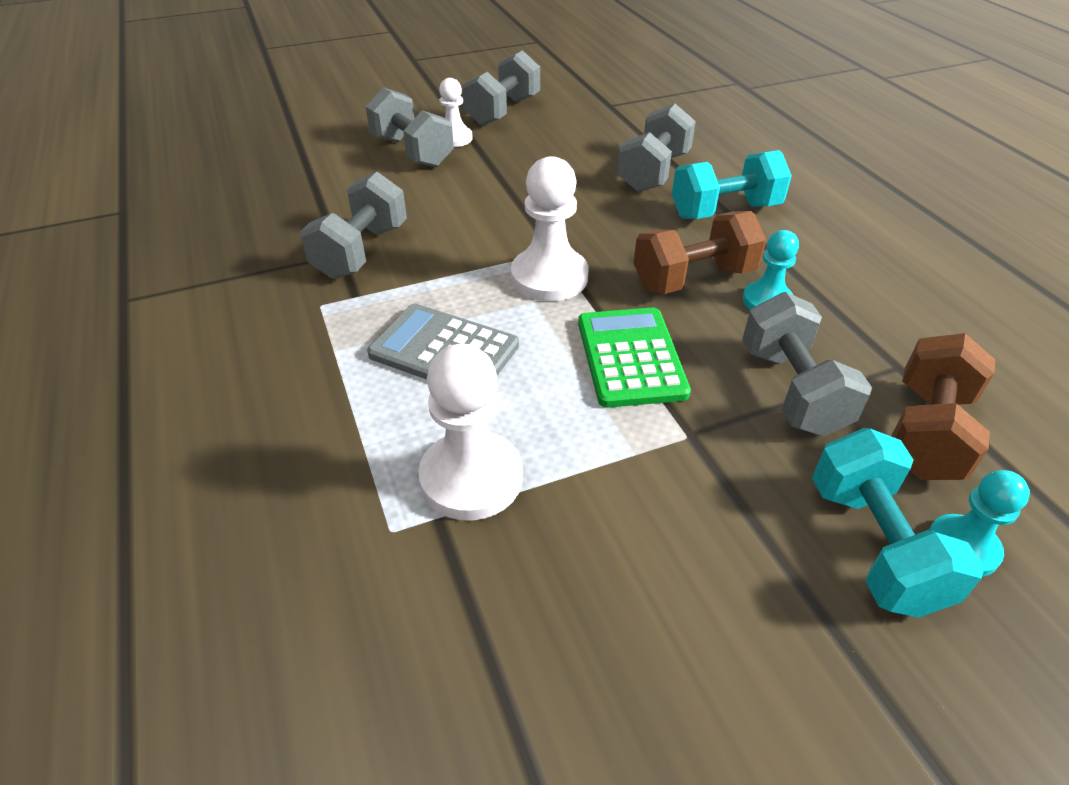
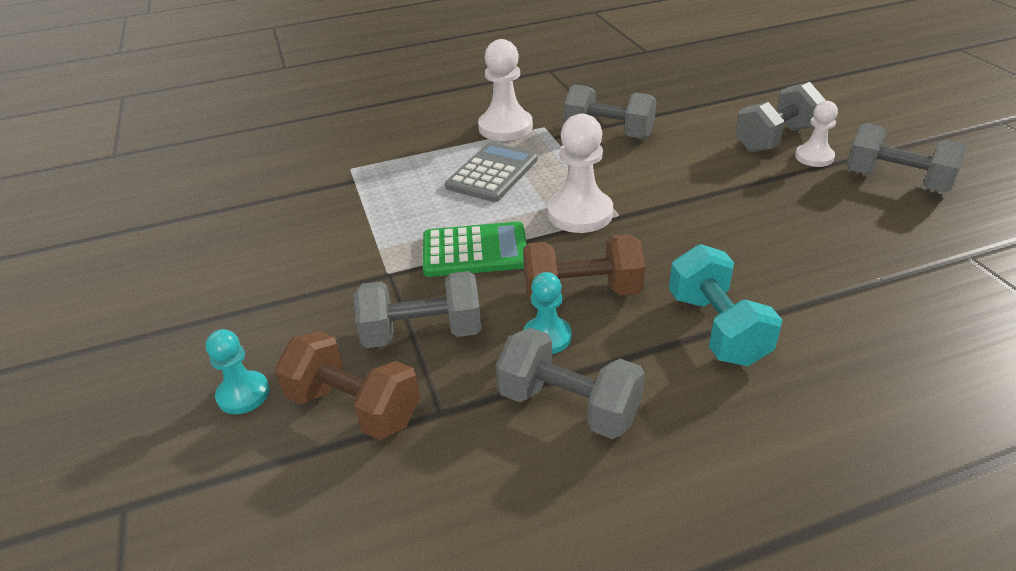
camera: 95 degrees right, 5 degrees down
white pawn [419,344,523,521] -> white pawn moved to [478,39,533,141]
grey dumbbell [617,103,696,192] -> grey dumbbell moved to [496,328,645,439]
brown dumbbell [634,211,766,294] -> brown dumbbell turned 75 degrees counterclockwise [523,234,645,301]
turquoise dumbbell [812,428,985,618] -> none

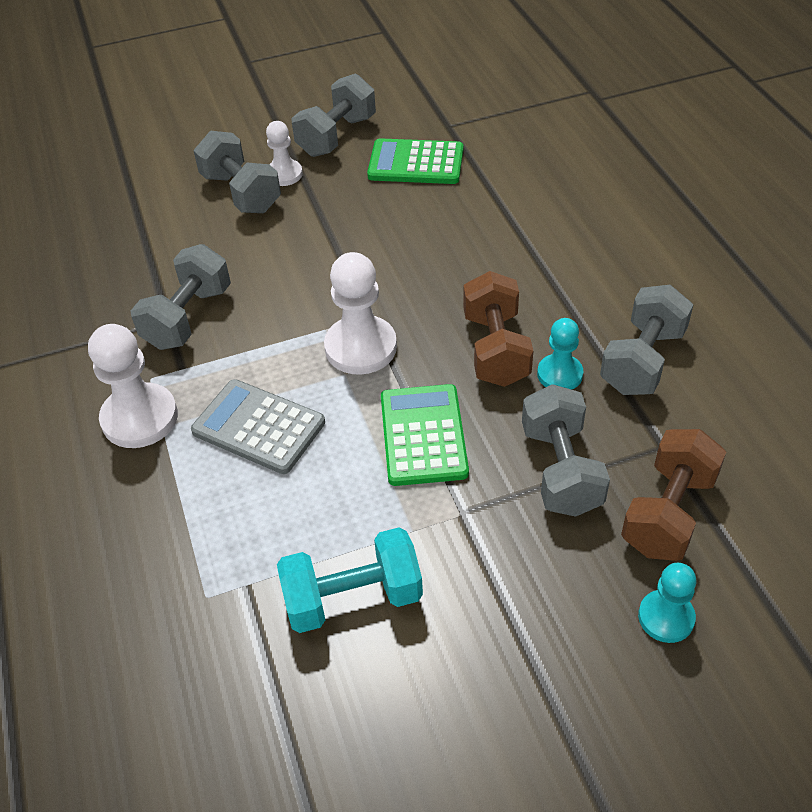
camera: 90 degrees left, 10 degrees up
turquoise dumbbell [669,244,782,366] -> turquoise dumbbell moved to [277,527,423,633]
none -> green calculator [367,138,463,184]

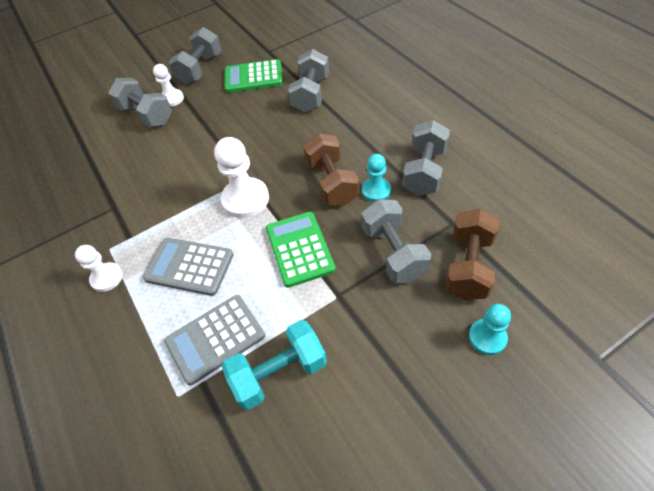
camera: 10 degrees left, 5 degrees up
white pawn [88,324,178,448] -> white pawn [75,245,123,292], size x0.61
grey dumbbell [130,244,231,350] -> grey dumbbell moved to [288,49,329,113]
none -> grey calculator [164,295,265,385]

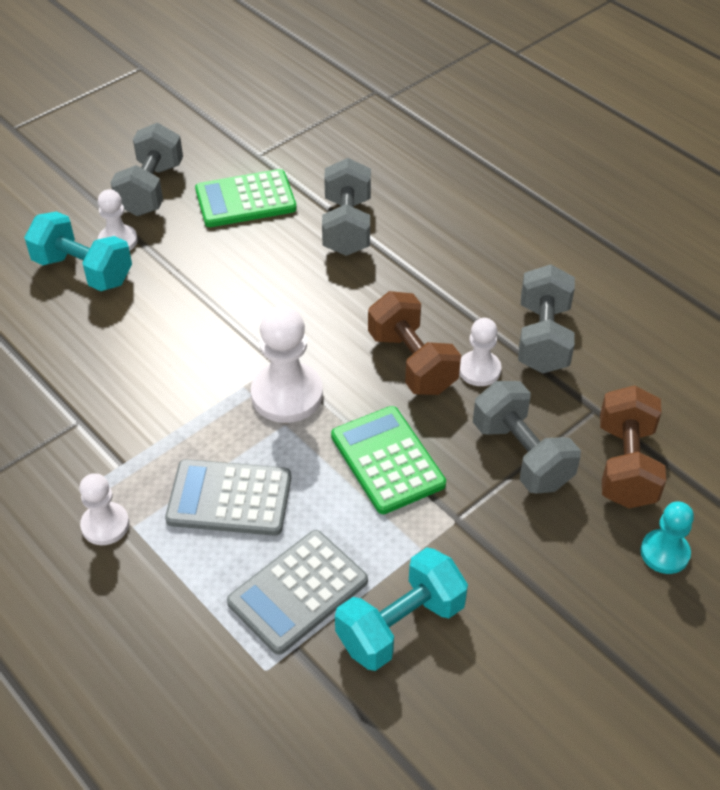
camera: 15 degrees left, 5 degrees down
grey dumbbell [108,78,172,127] -> turquoise dumbbell [24,211,132,291]
turquoise pawn [362,154,391,202] -> white pawn [459,318,501,386]

